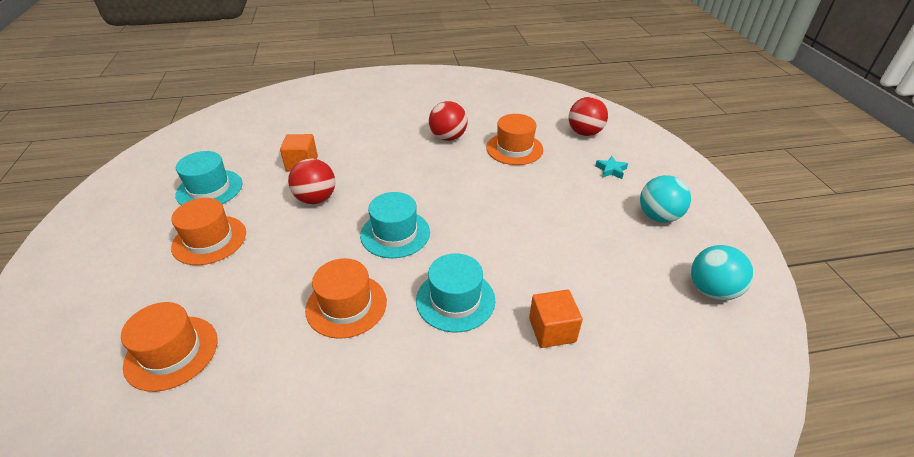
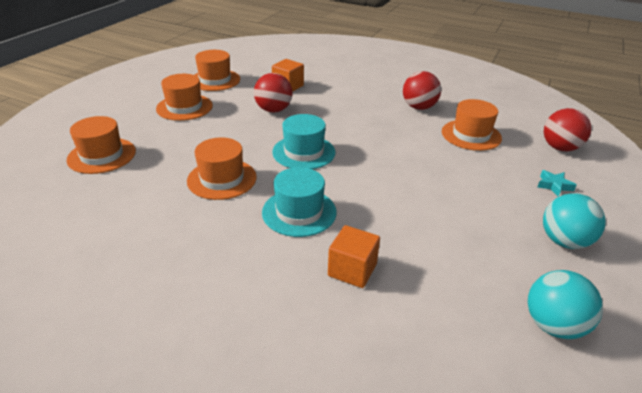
camera: 35 degrees right, 5 degrees down
turquoise hat [175,151,242,205] -> orange hat [195,50,240,91]

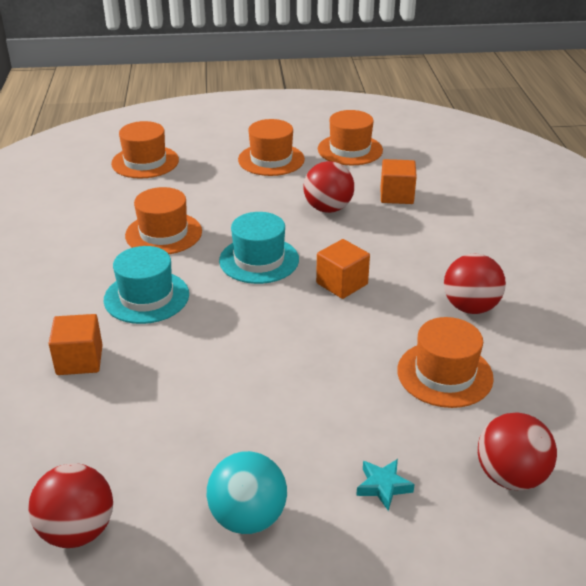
camera: 60 degrees right, 0 degrees up
turquoise ball [528,270,603,339] -> red ball [28,463,113,548]
none -> orange cube [316,239,370,299]

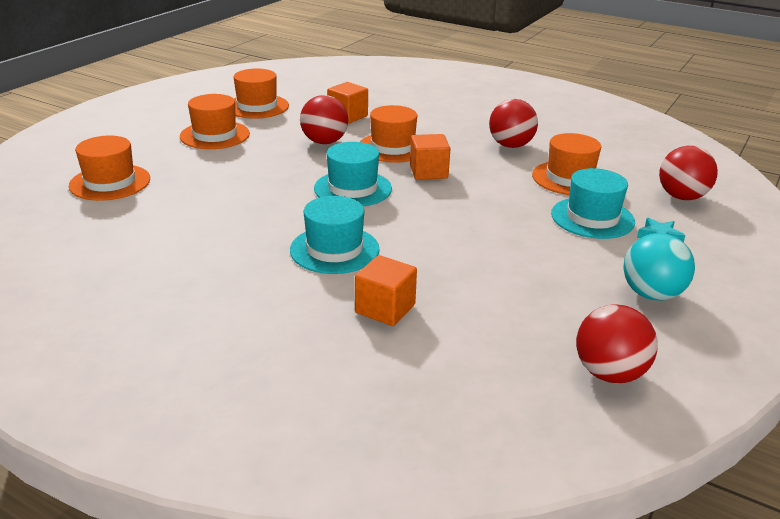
camera: 55 degrees left, 5 degrees down
orange hat [125,187,202,254] -> orange hat moved to [360,105,417,163]
none -> turquoise hat [551,168,635,239]

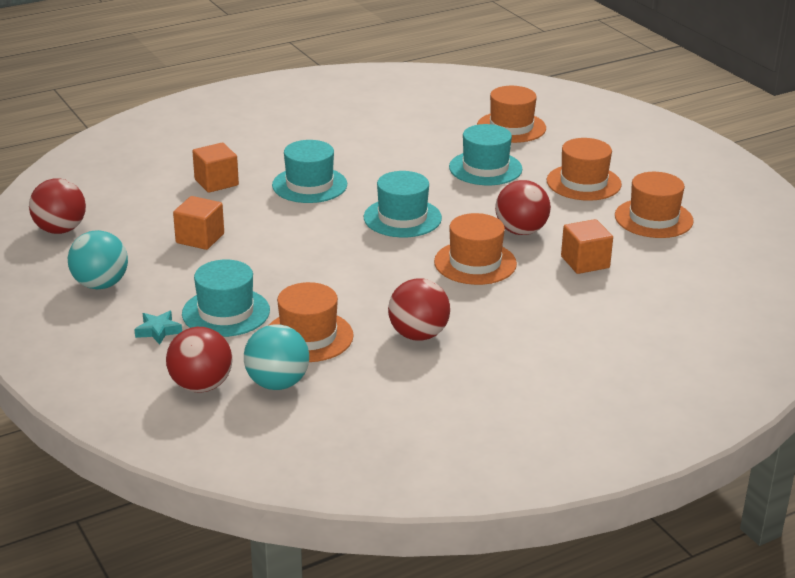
camera: 120 degrees right, 0 degrees up
orange cube [410,134,450,180] -> orange cube moved to [173,196,224,250]
none -> turquoise ball [244,324,309,390]
none -> turquoise hat [449,124,523,185]

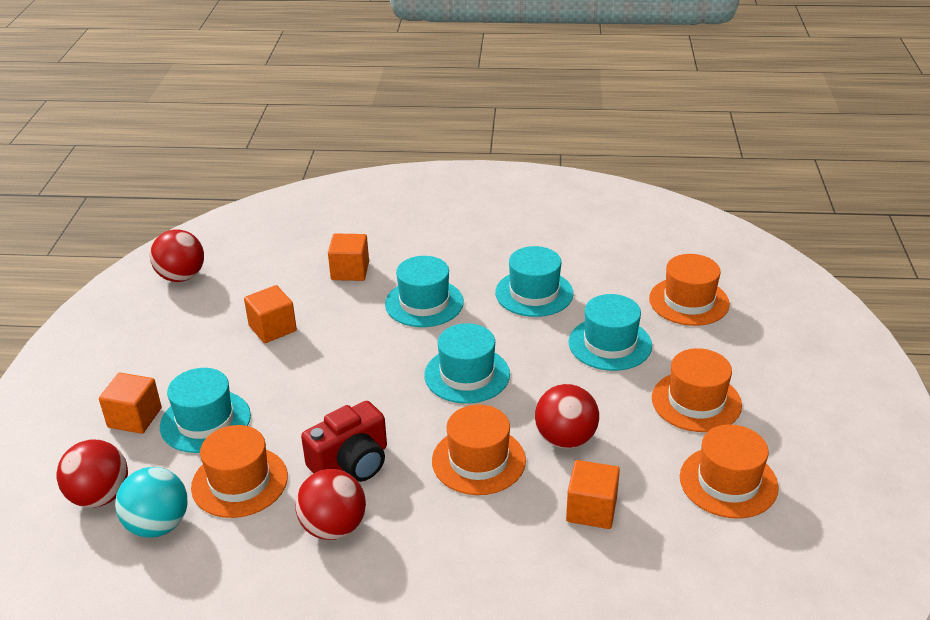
camera: 35 degrees right, 5 degrees up
turquoise ball [68,230,128,289] -> none
turquoise star [134,311,182,345] -> orange cube [99,373,162,434]
none -> red camera [301,401,387,482]
none -> turquoise hat [495,246,573,317]

